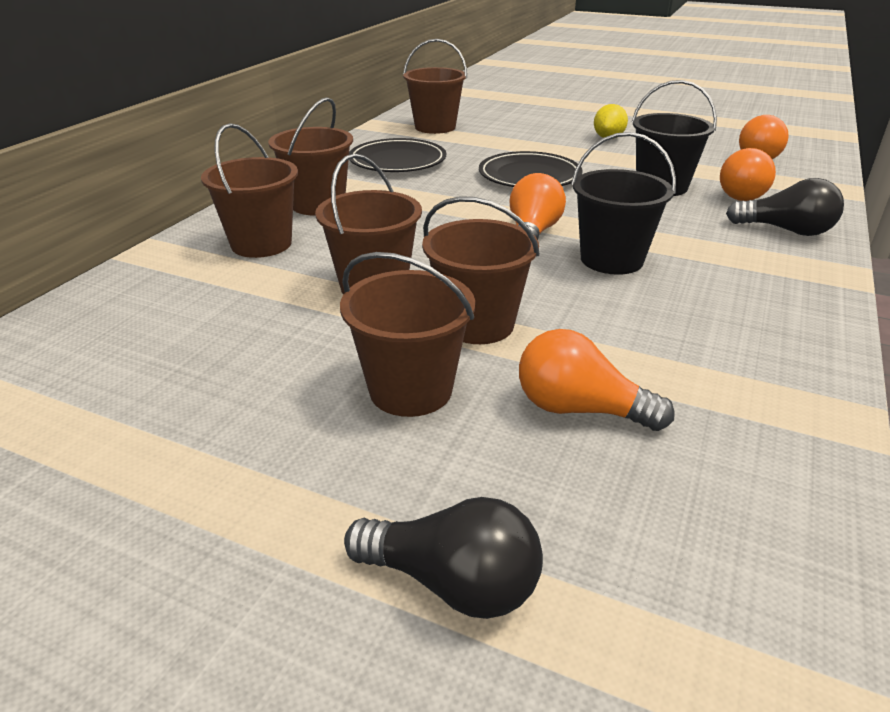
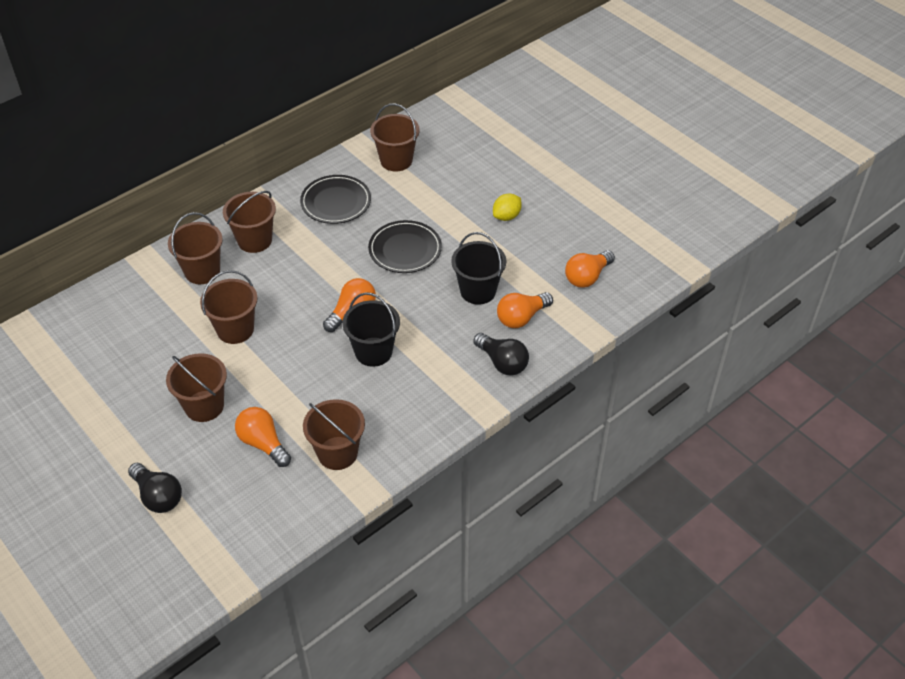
camera: 25 degrees right, 15 degrees up
brown bucket [422,196,540,344] -> brown bucket moved to [303,399,365,470]

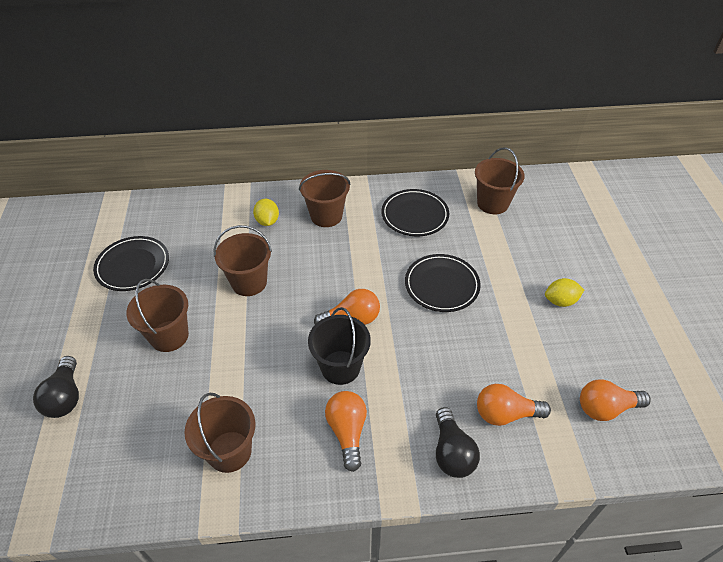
camera: 35 degrees right, 0 degrees up
brown bucket [168,212,223,284] -> yellow lemon [253,199,279,226]
orange light bulb [235,407,291,467] -> orange light bulb moved to [325,391,367,472]
black bucket [451,232,506,305] -> none
none -> black plate [93,236,169,291]

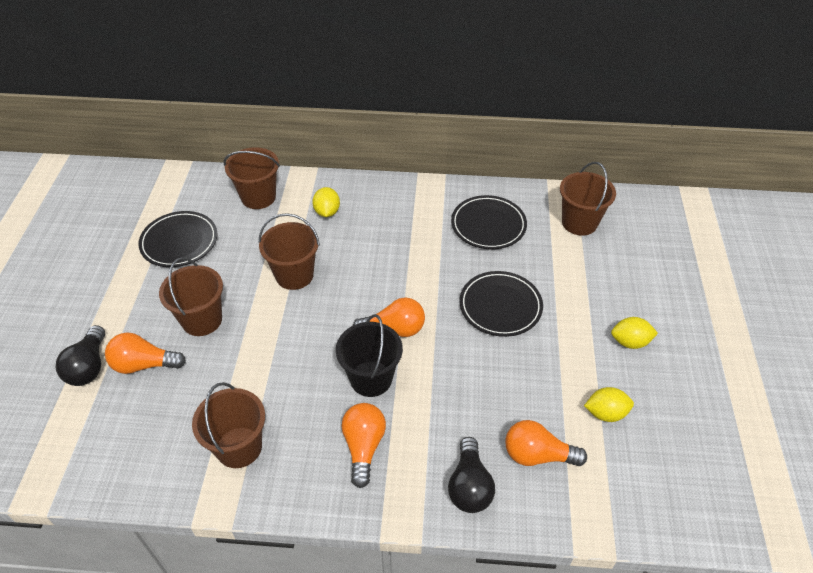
camera: 10 degrees right, 0 degrees up
brown bucket [299,170,350,227] -> brown bucket moved to [223,147,280,209]
orange light bulb [580,379,651,421] -> orange light bulb moved to [105,332,186,374]
none -> yellow lemon [584,387,634,422]

